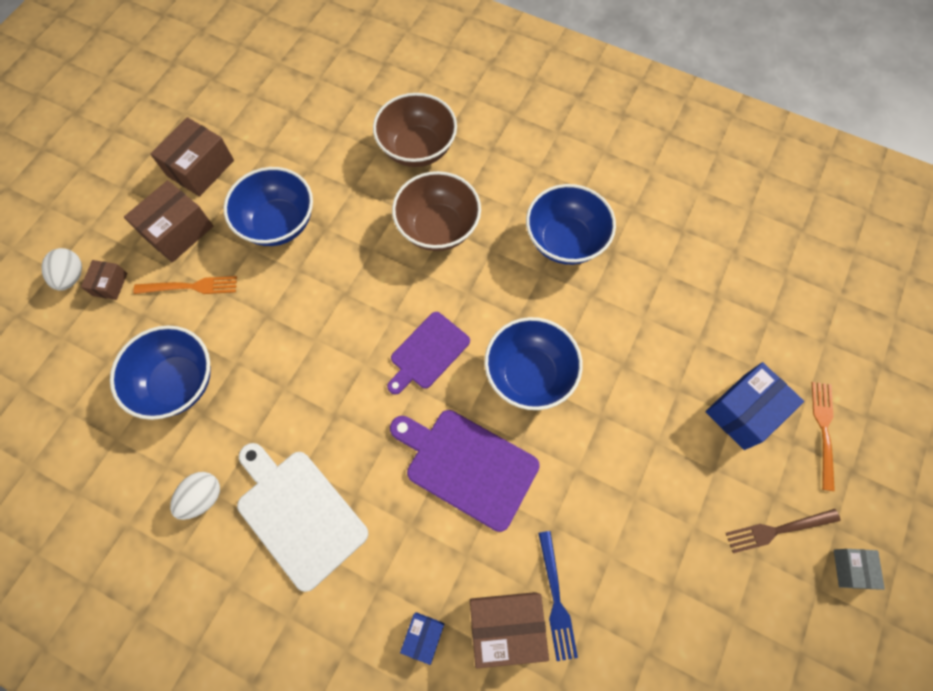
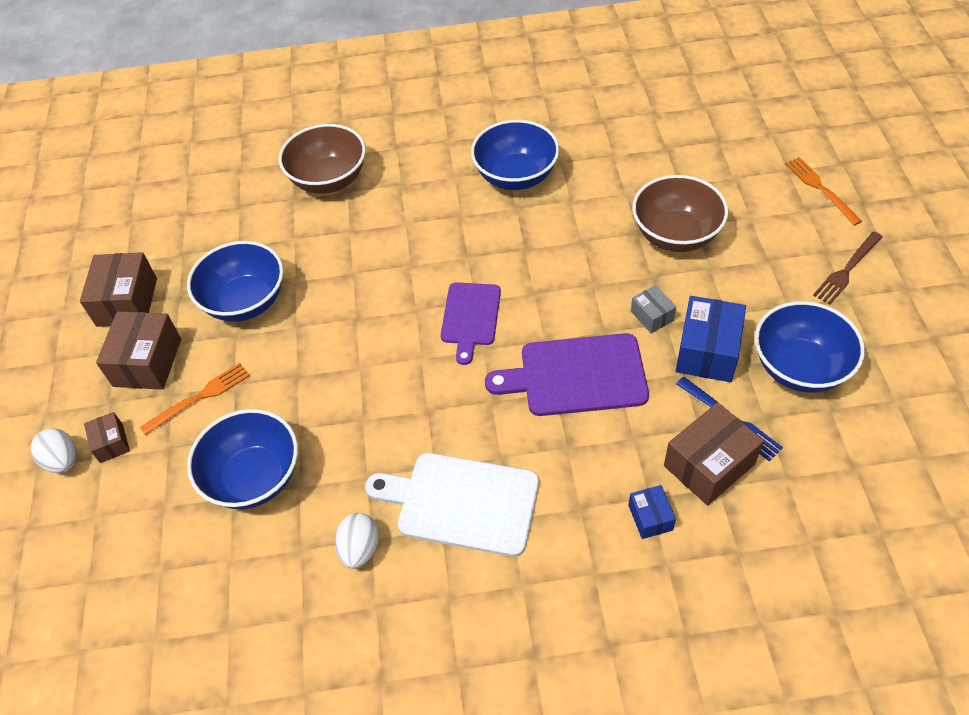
camera: 30 degrees left, 15 degrees down
brown bowl [392,171,481,251] -> brown bowl moved to [632,175,728,252]
blue bowl [485,317,583,410] -> blue bowl moved to [755,301,865,393]
blue box [706,362,804,450] -> blue box moved to [676,296,746,382]
grey box [834,549,885,590] -> grey box moved to [631,285,676,333]

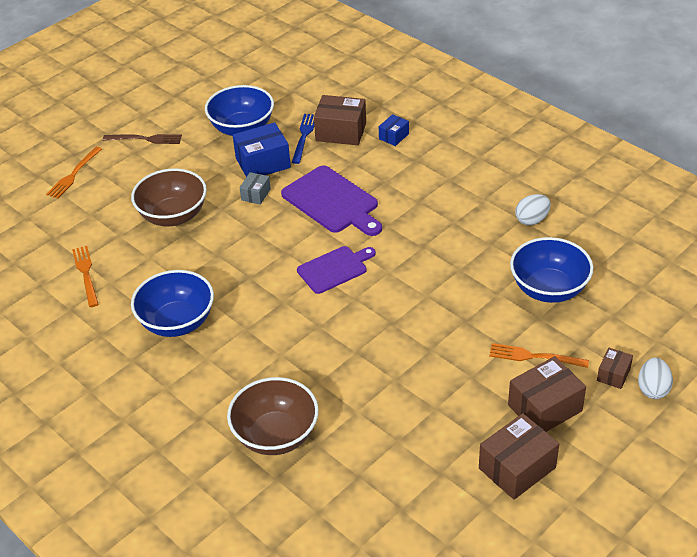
camera: 130 degrees left, 10 degrees down
blue bowl [187,241,283,322] -> none
white cutting board [365,453,539,557] -> none
none -> orange fork [72,246,99,307]

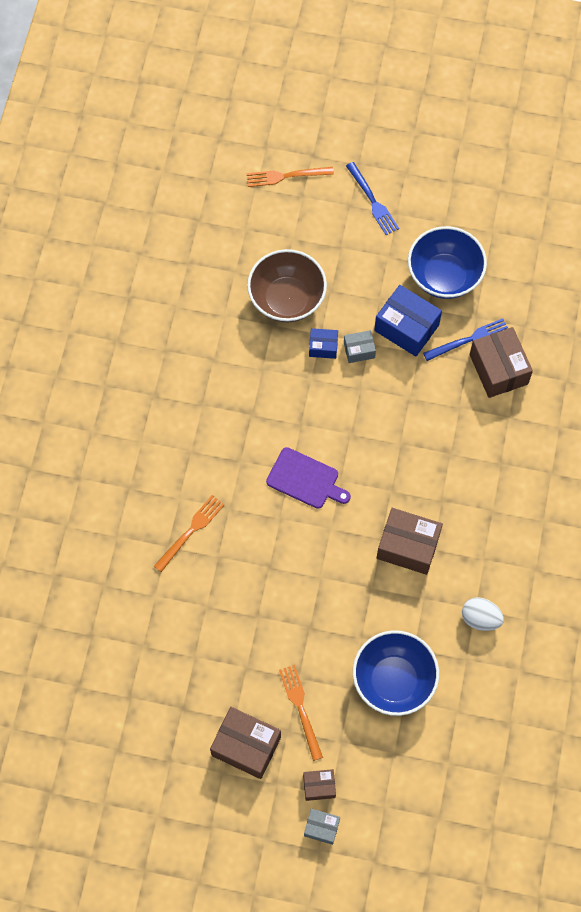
camera: 55 degrees right, 25 degrees up
orange fork [72,246,99,307] -> orange fork moved to [154,495,225,572]
brown fork [103,134,182,144] -> blue fork [346,162,399,235]
blue bowl [131,270,214,337] -> none
brown bowl [227,377,319,455] -> none
purple cutting board [281,166,382,236] -> none
blue box [379,114,409,146] -> blue box moved to [309,328,338,359]
brown box [479,413,559,500] -> brown box moved to [377,508,443,575]
white egg [638,358,673,399] -> grey box [304,809,340,845]

